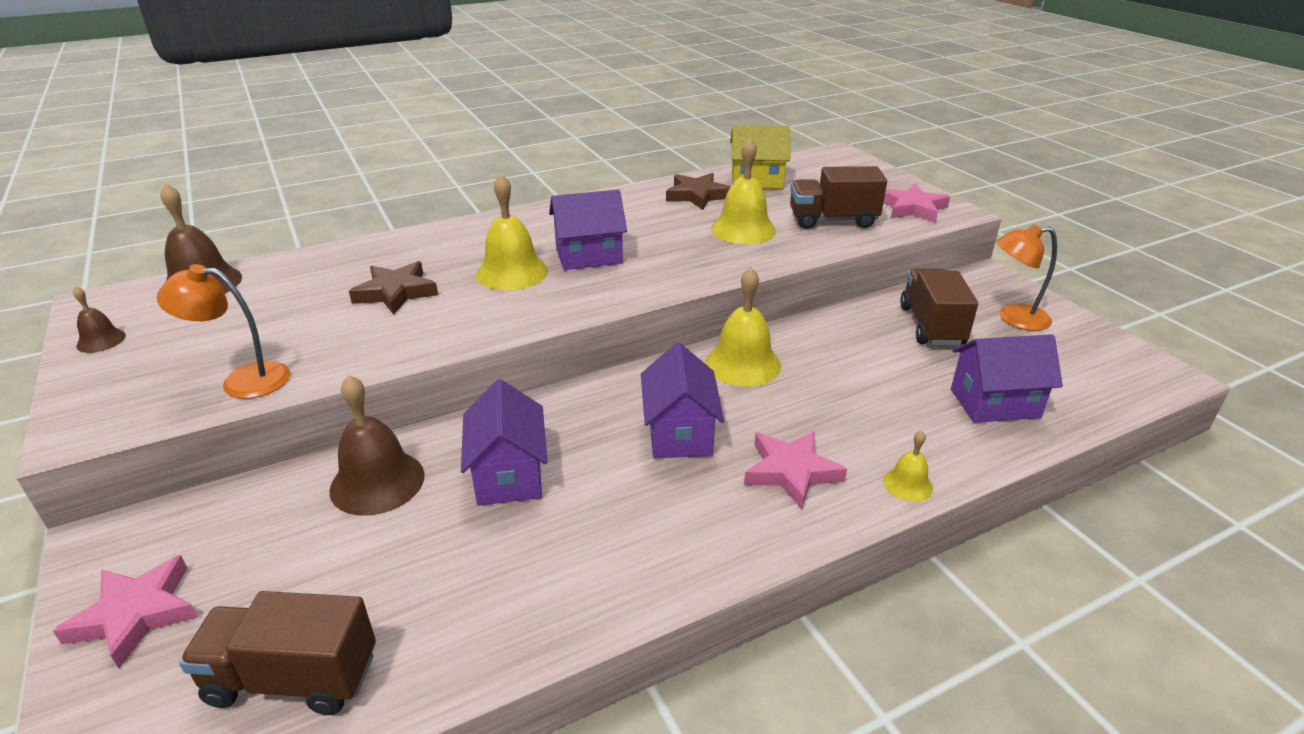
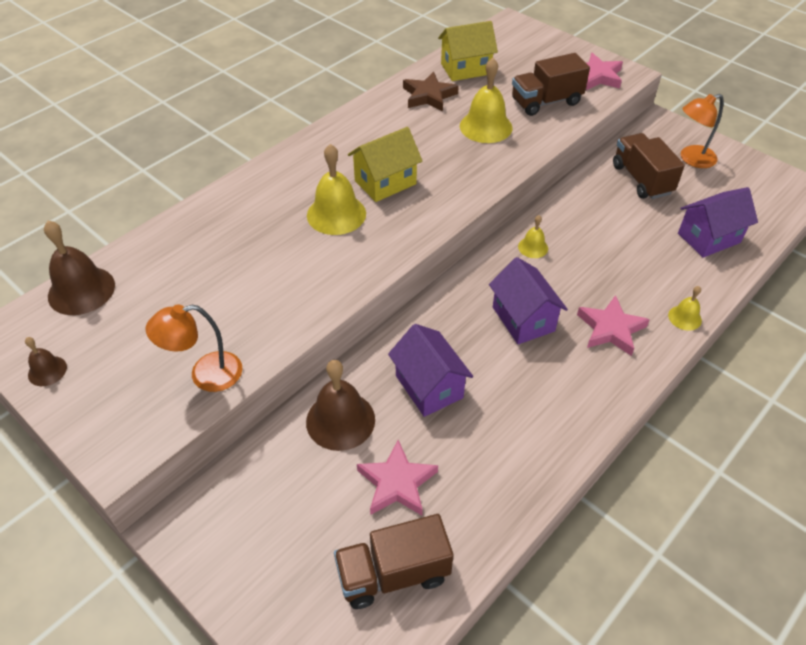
camera: 20 degrees left, 15 degrees up
pink star [53,555,198,669] -> pink star moved to [357,440,438,515]
brown star [349,261,438,315] -> none
purple house [549,189,627,270] -> yellow house [348,127,423,202]
yellow bell [706,267,781,387] -> yellow bell [518,215,548,258], size x0.53

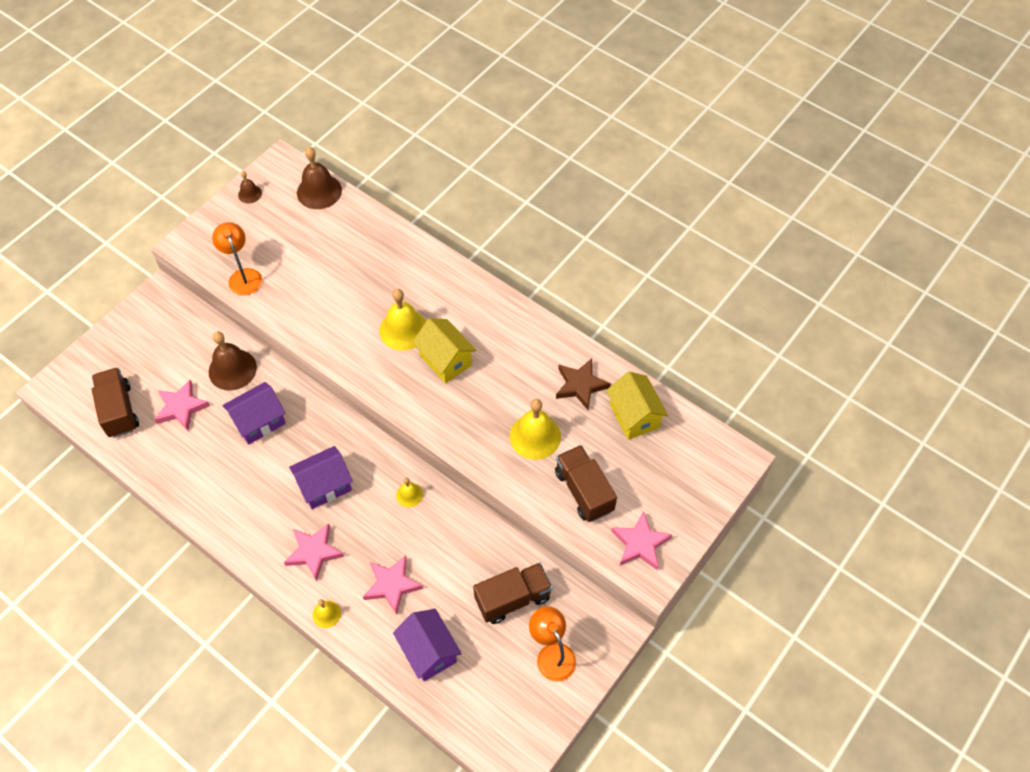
camera: 85 degrees right, 10 degrees up
none -> pink star [363,555,423,615]

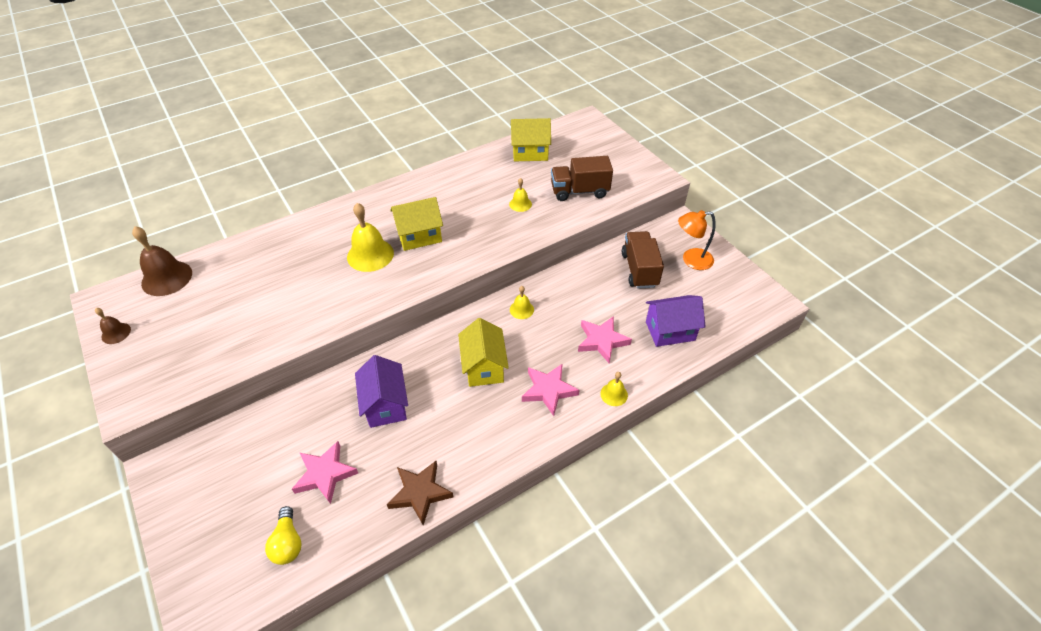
camera: 70 degrees left, 10 degrees down
brown truck [91,367,139,438] -> yellow light bulb [265,506,302,565]
brown bell [209,331,257,391] -> none
orange lamp [212,222,262,295] -> none
purple house [289,446,353,509] -> yellow house [458,318,509,387]
yellow bell [510,399,561,460] -> yellow bell [509,178,532,212], size x0.53
brown star [556,358,611,410] -> brown star moved to [387,461,453,525]
pink star [611,511,672,570] -> none

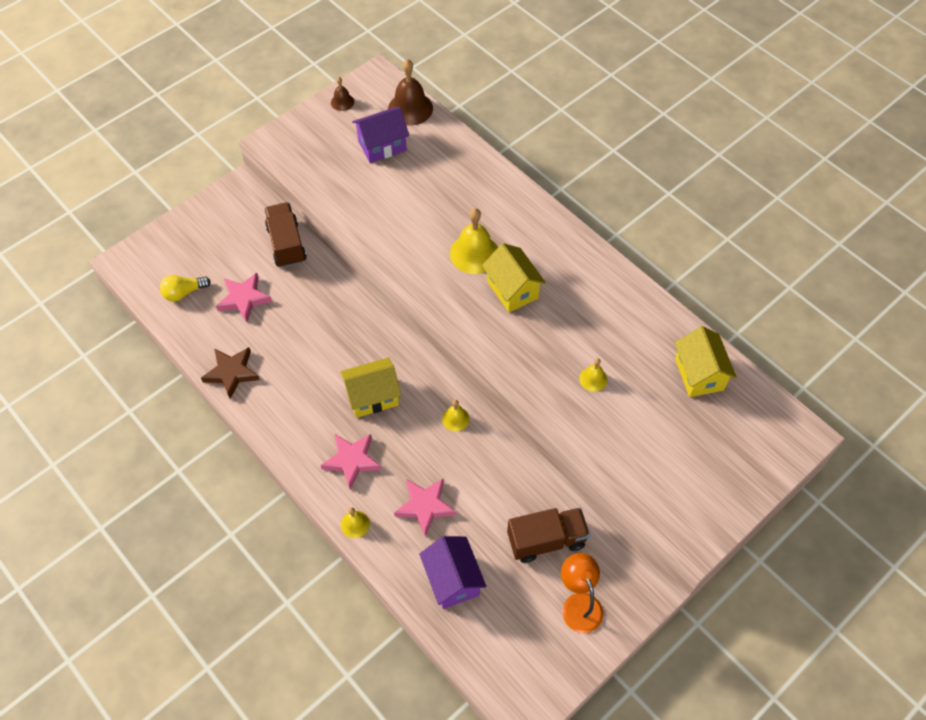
camera: 80 degrees right, 10 degrees up
purple house [355,355,408,428] -> purple house moved to [352,107,409,163]
brown truck [551,156,613,201] -> brown truck moved to [264,202,307,268]

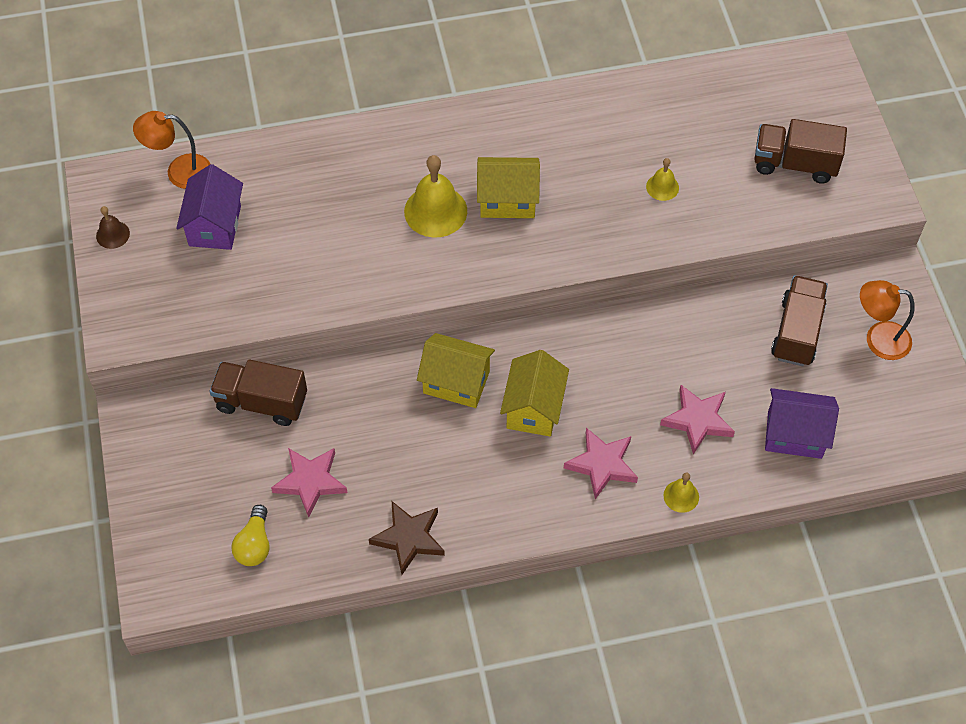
camera: 60 degrees left, 0 degrees up
brown bell [388,59,433,126] -> orange lamp [133,111,210,189]
yellow bell [442,400,470,432] -> none
yellow house [675,326,737,397] -> yellow house moved to [417,333,495,408]
none -> brown truck [754,119,847,184]

